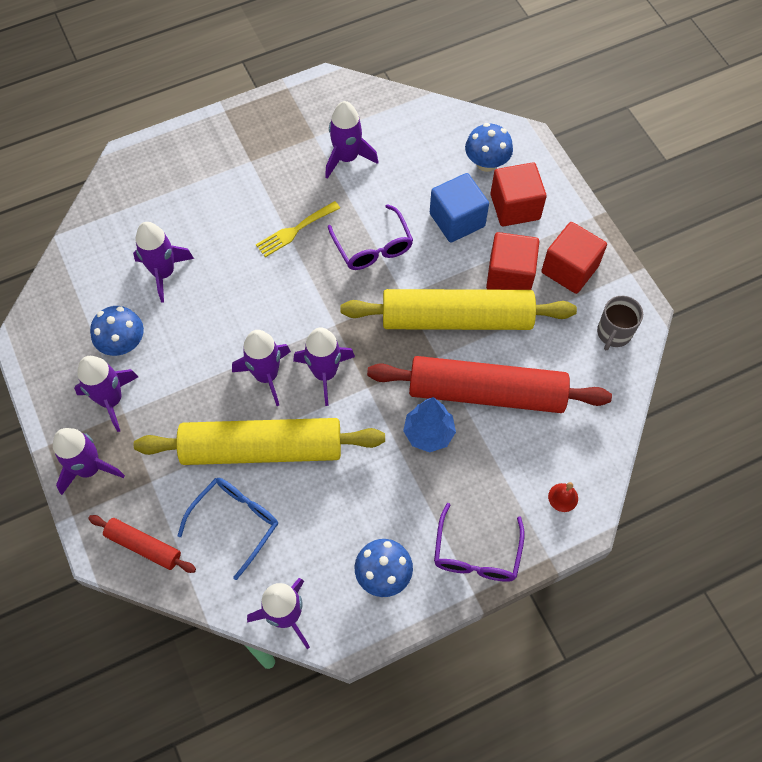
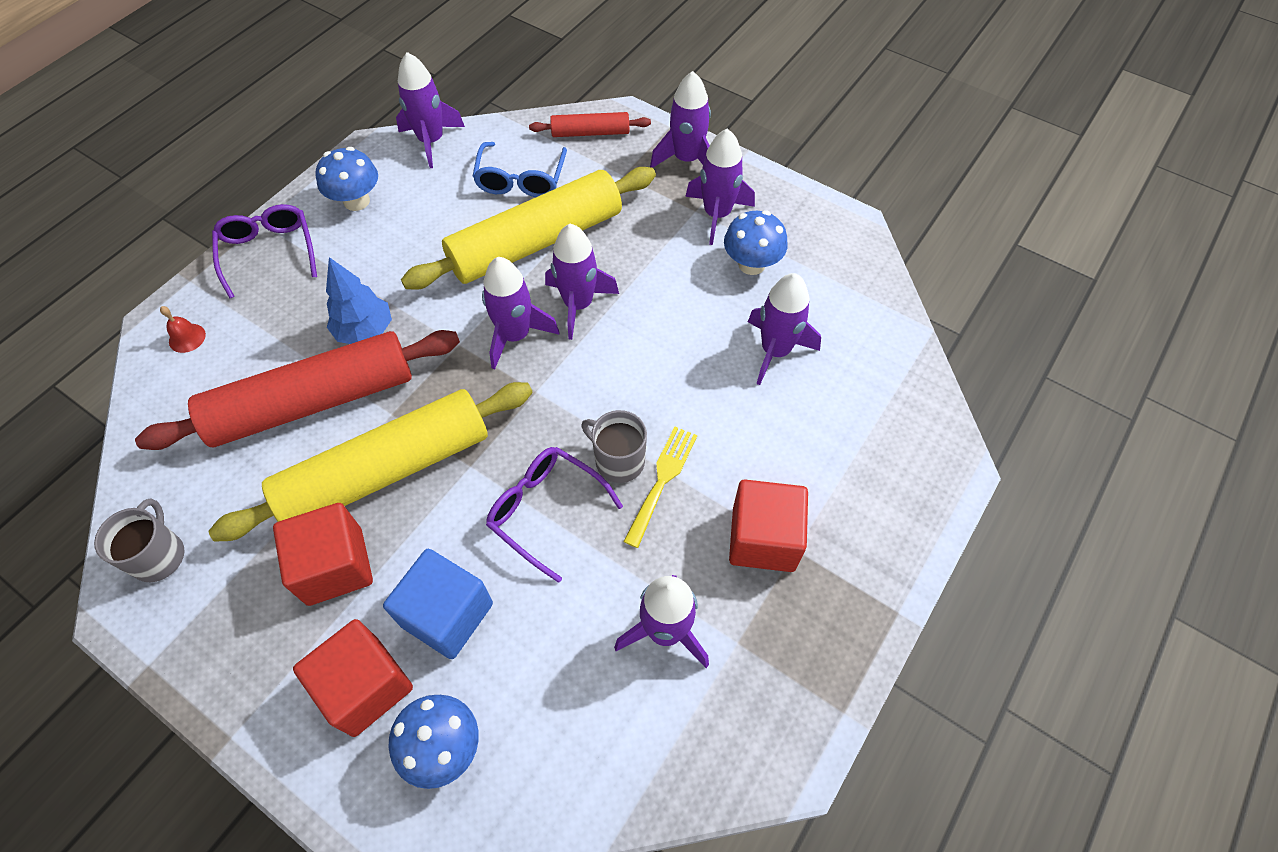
camera: 150 degrees right, 5 degrees down
red cube [541,222,607,294] -> red cube moved to [729,480,808,572]
none -> grey mug [582,410,647,483]

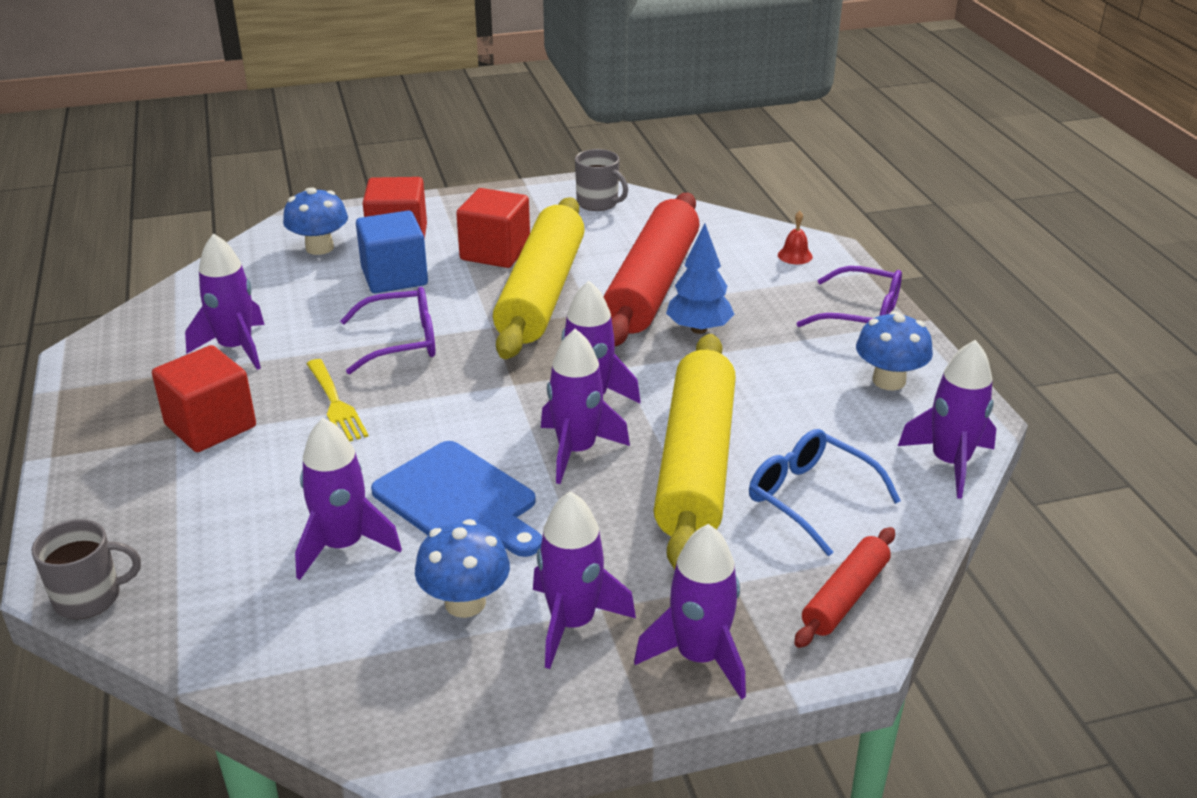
camera: 130 degrees right, 25 degrees down
grey mug [582,410,647,483] -> grey mug moved to [32,519,141,619]
none -> blue cutting board [371,441,542,557]

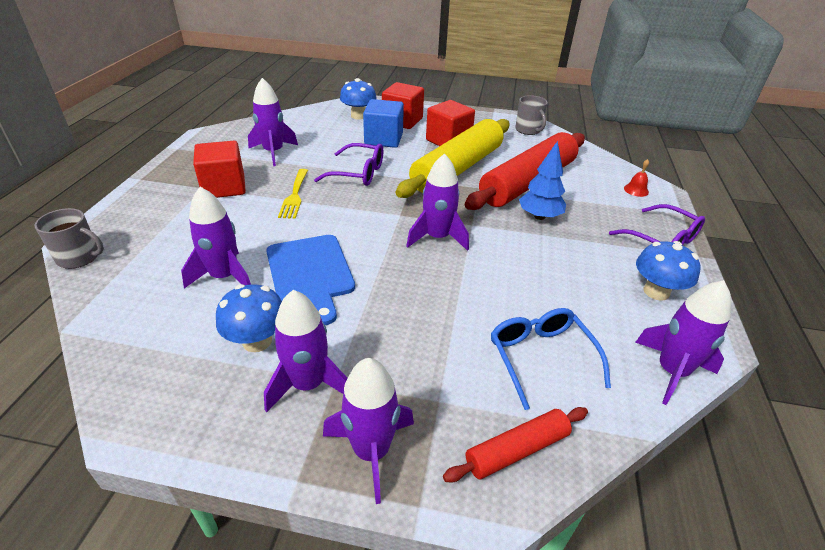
camera: 25 degrees right, 5 degrees up
purple rocket [541,329,630,484] -> none
yellow rolling pin [654,334,736,570] -> none

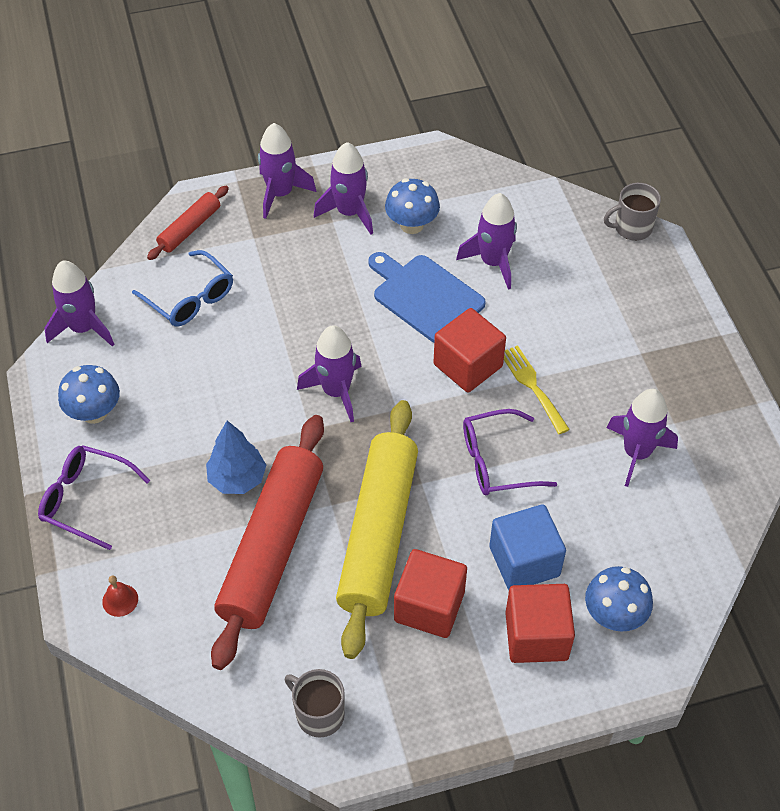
camera: 155 degrees right, 15 degrees up
red cube [193,141,246,198] -> red cube moved to [434,308,506,392]

